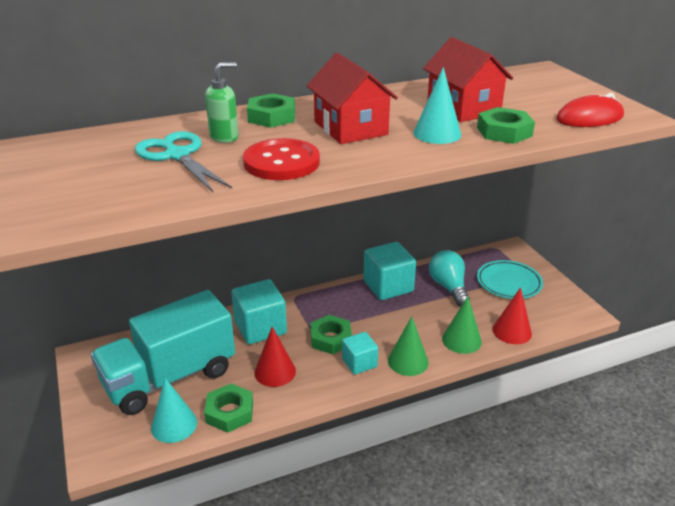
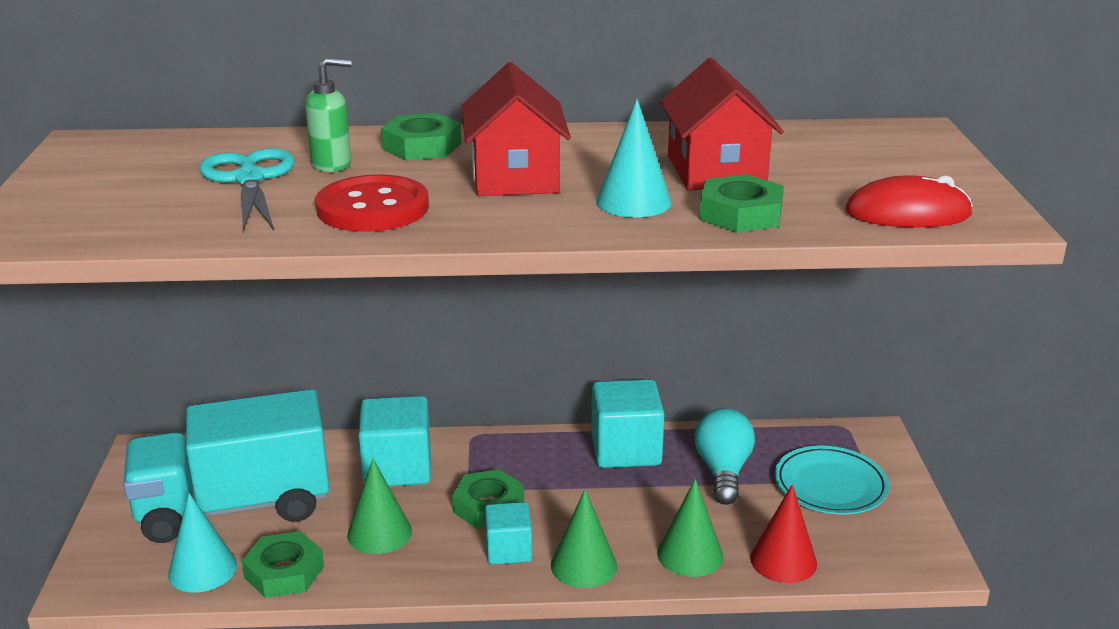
camera: 20 degrees right, 5 degrees down
red cone [254,327,296,387] -> green cone [347,459,412,554]

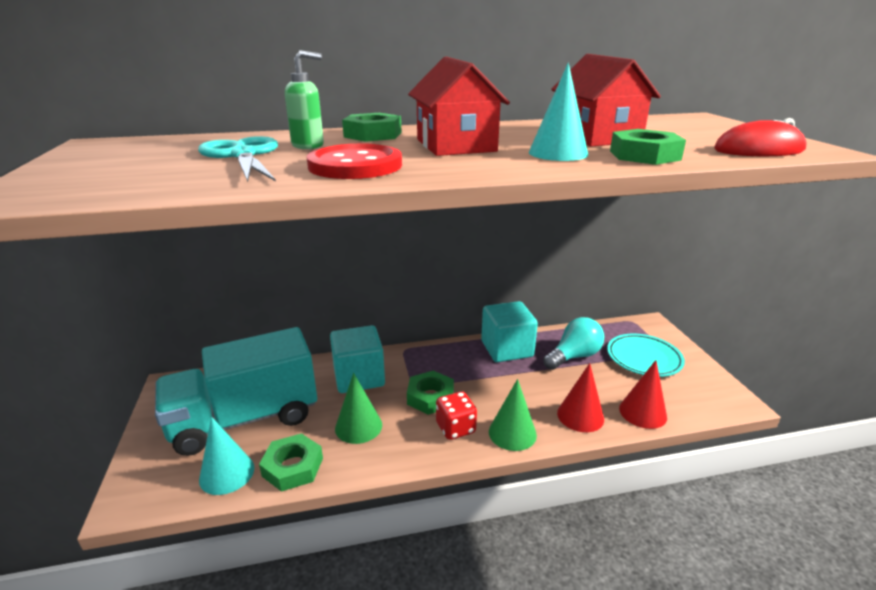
camera: 10 degrees left, 0 degrees up
turquoise cube [485,502,532,565] -> red dice [436,391,477,440]
green cone [657,479,723,577] -> red cone [557,363,604,432]
turquoise light bulb [694,408,755,505] -> turquoise light bulb turned 60 degrees clockwise [543,317,604,370]

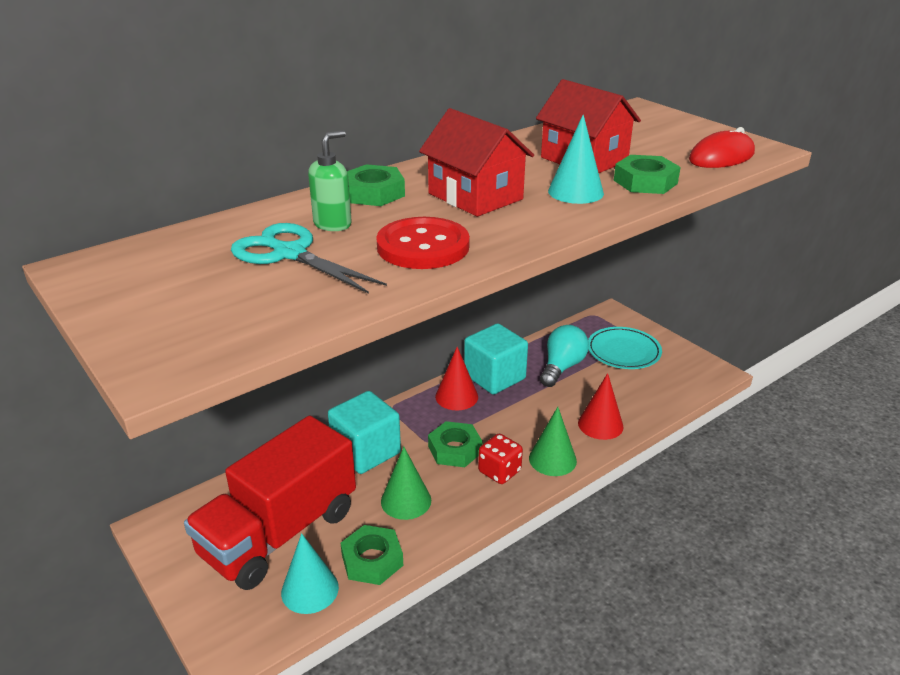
camera: 25 degrees left, 5 degrees up
turquoise truck [155,327,317,456] -> red truck [184,416,356,590]
red cone [619,360,667,429] -> red cone moved to [435,347,478,410]

